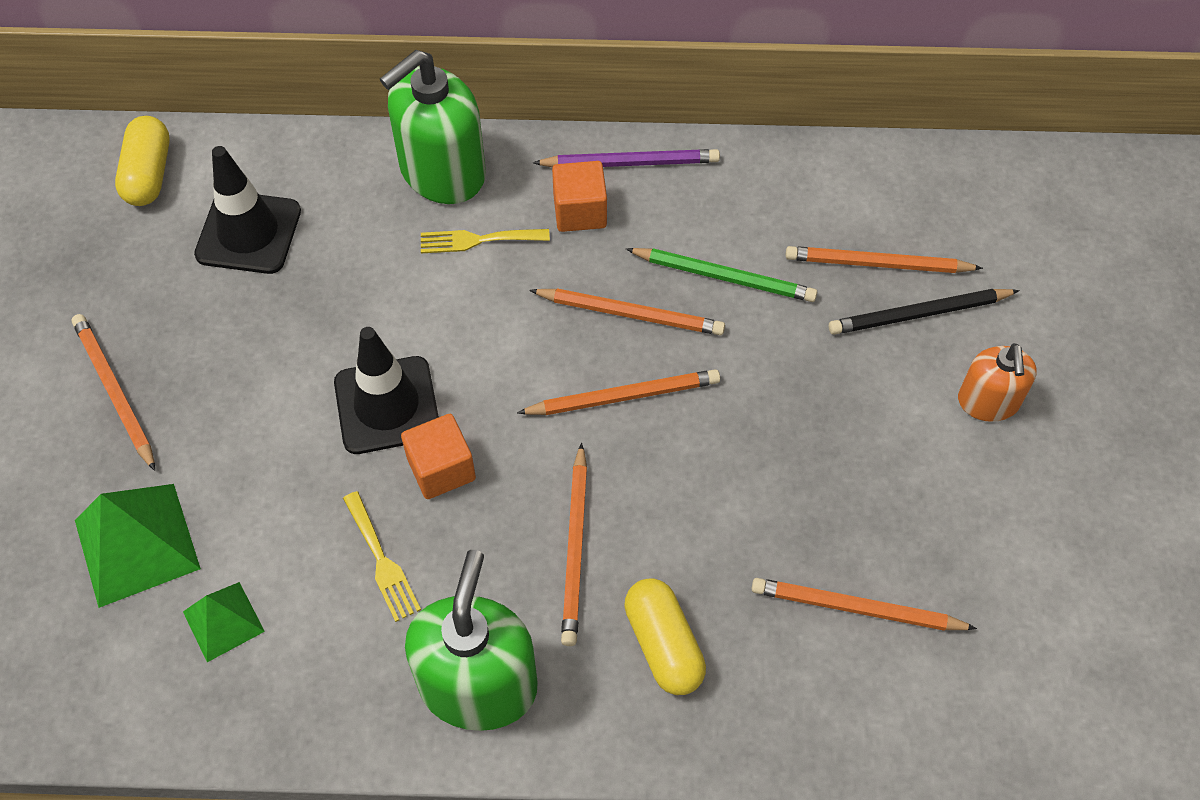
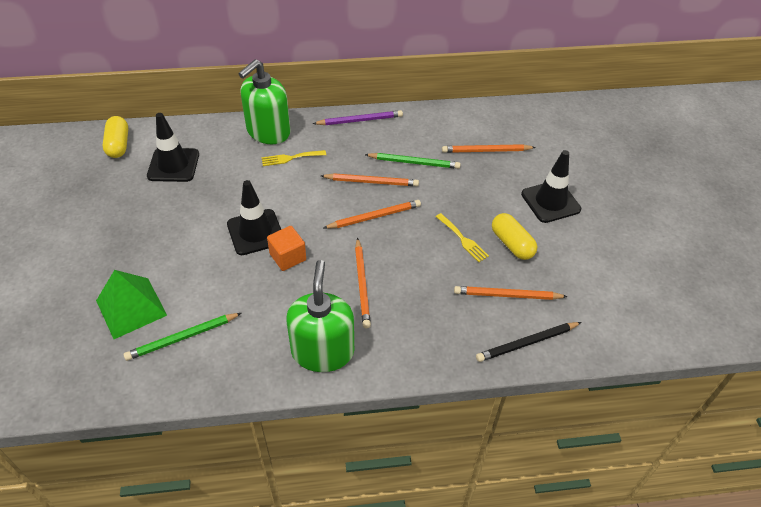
camera: 10 degrees left, 10 degrees down
orange pencil [72,314,155,471] -> none
green pyramid [183,582,265,662] -> green pencil [124,313,241,361]
yellow fork [343,491,421,622] -> yellow fork moved to [436,213,489,262]
orange cube [552,161,607,232] -> none
yellow capsule [624,578,706,695] -> yellow capsule moved to [492,213,537,260]
black pencil [829,289,1020,335] -> black pencil moved to [476,322,582,362]
orange soap dispenser [958,343,1037,422] -> black traffic cone [521,150,581,223]

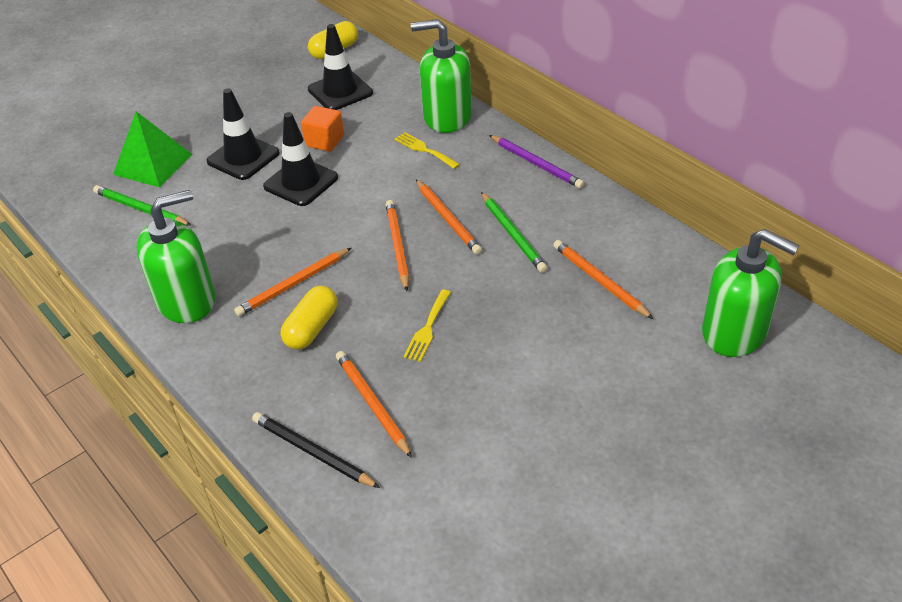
camera: 60 degrees right, 5 degrees down
orange cube [267,226,306,271] -> orange cube moved to [301,106,344,152]
orange pencil [323,200,421,229] -> orange pencil turned 135 degrees counterclockwise [386,200,409,291]
yellow capsule [492,213,537,260] -> yellow capsule moved to [280,286,337,349]
black traffic cone [521,150,581,223] -> black traffic cone moved to [207,88,280,180]
none -> green soap dispenser [702,229,799,357]

